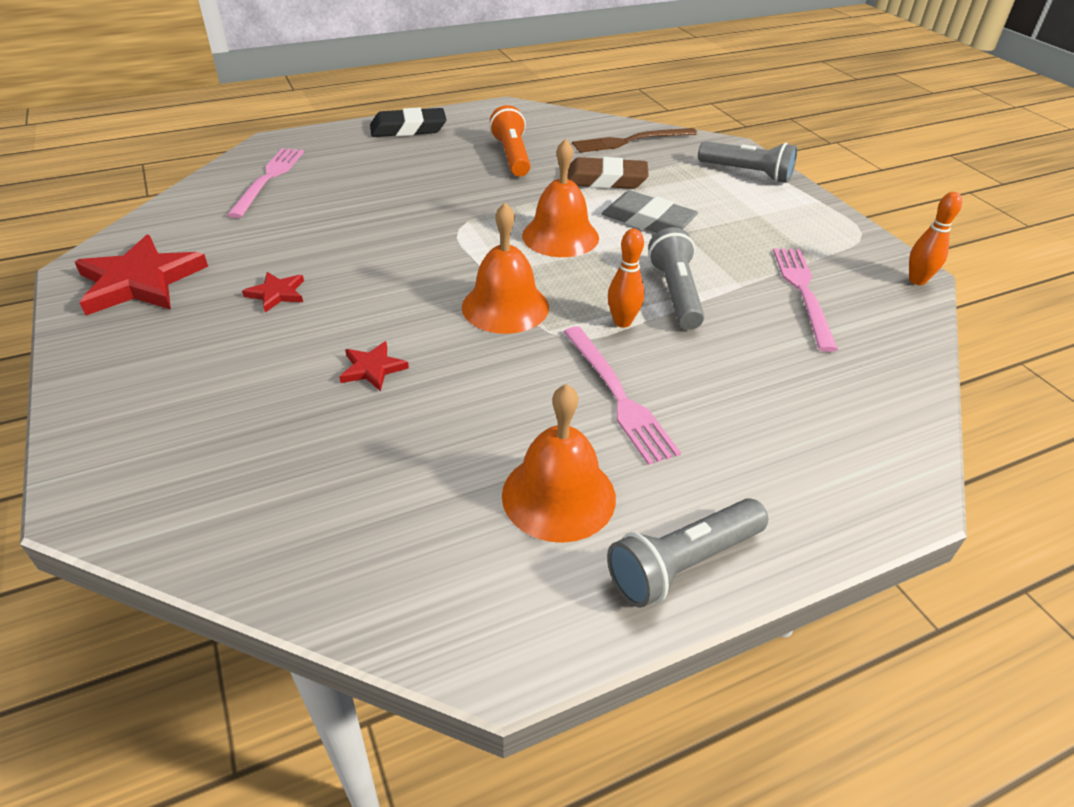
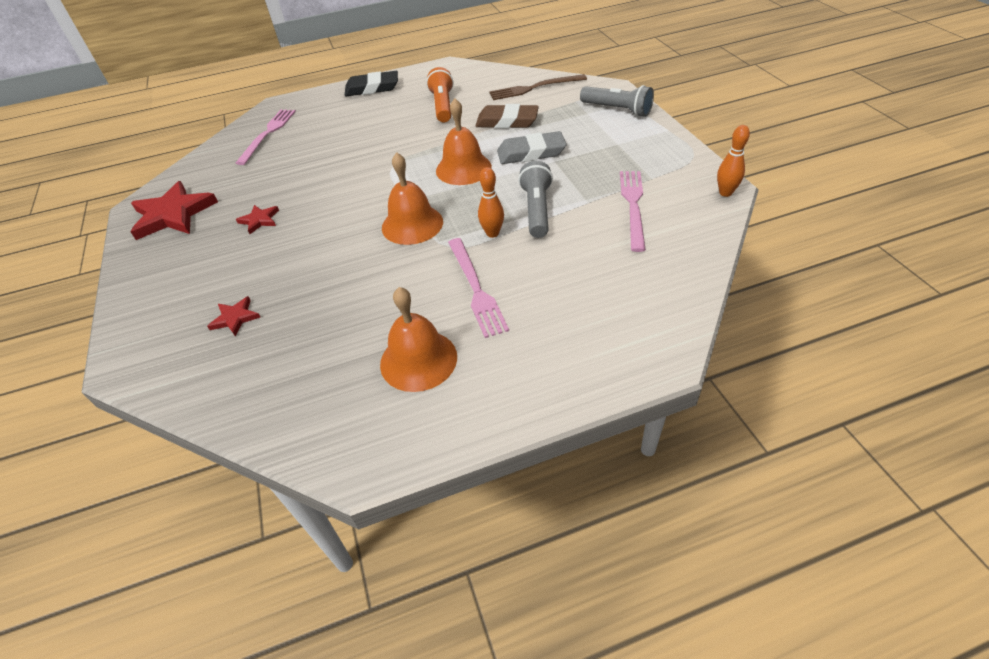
camera: 10 degrees right, 5 degrees up
red star [339,341,409,391] -> red star moved to [207,296,261,336]
grey eraser [602,191,698,233] -> grey eraser turned 45 degrees counterclockwise [497,131,566,164]
grey flashlight [607,498,768,608] -> none

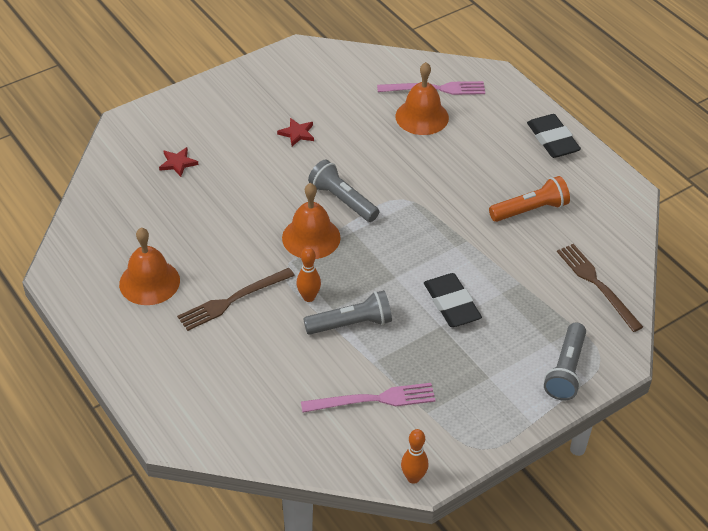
camera: 70 degrees right, 0 degrees up
red star [131,181,218,240] -> none
orange bell [436,98,492,185] -> orange bell moved to [396,62,449,135]
pink fork [448,238,509,338] -> brown fork [177,268,295,331]
brown eraser [475,104,539,128] -> none
grey eraser [497,131,566,164] -> black eraser [424,273,482,327]
none -> grey flashlight [308,160,379,222]

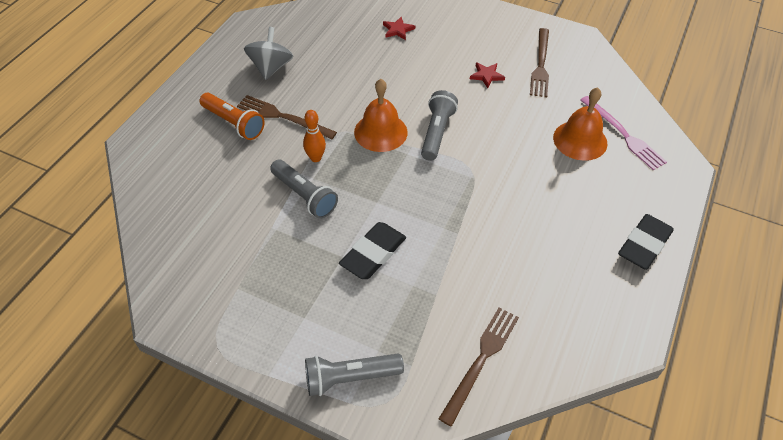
camera: 60 degrees right, 5 degrees up
orange bell [119,227,180,305] -> grey spinning top [244,27,293,80]
pink fork [301,383,436,413] -> none
orange bowling pin [401,429,429,484] -> none
orange flashlight [489,176,570,222] -> orange flashlight moved to [199,93,265,140]
none -> brown fork [530,28,549,97]

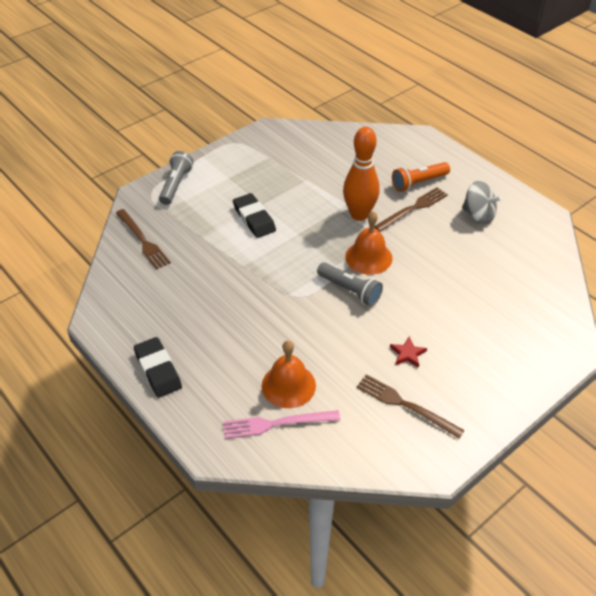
camera: 115 degrees right, 5 degrees down
grey flashlight [270,160,338,219] -> none
orange bowling pin [303,110,326,162] -> orange bowling pin [343,127,380,221], size x1.99
red star [383,17,415,40] -> none

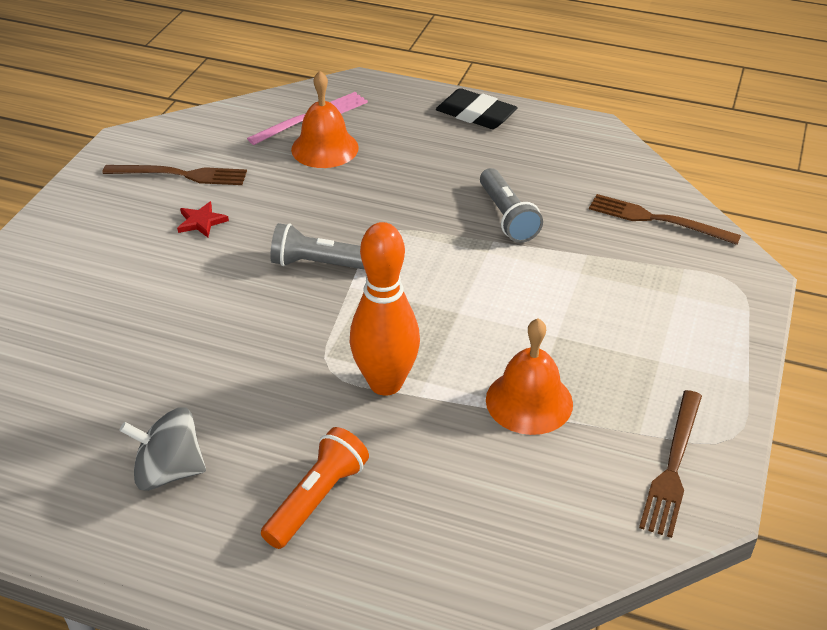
camera: 150 degrees right, 5 degrees down
grey flashlight [159,151,194,205] -> grey flashlight moved to [480,168,543,243]
black eraser [233,193,276,238] -> none
orange bell [345,211,393,275] -> orange bell moved to [486,318,573,435]
brown fork [374,187,448,232] -> brown fork moved to [639,390,702,538]

